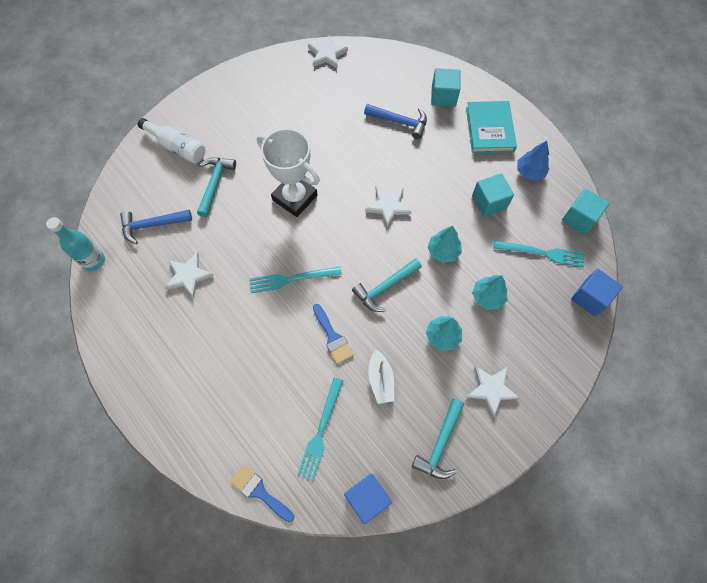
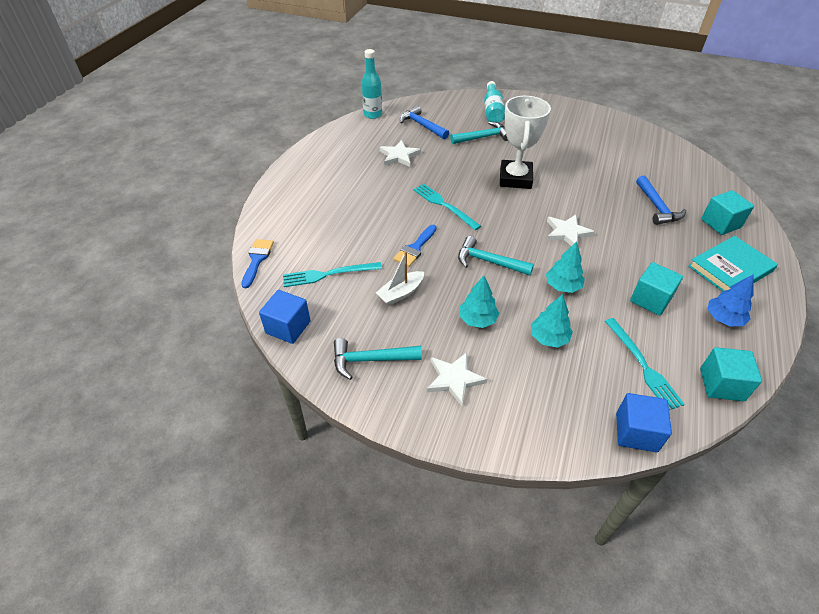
camera: 60 degrees right, 20 degrees down
white bottle [138,118,205,164] -> turquoise bottle [484,81,505,123]
white star [308,35,348,69] -> none

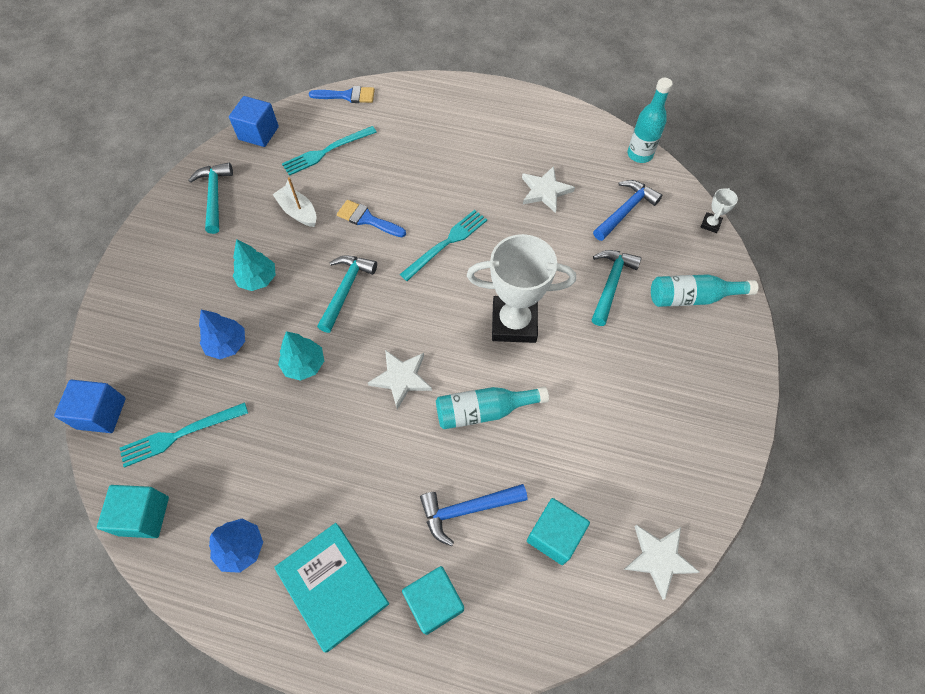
camera: 85 degrees right, 15 degrees up
turquoise fork [283,262,382,287] -> turquoise fork turned 105 degrees counterclockwise [282,126,377,176]
white star [427,352,487,406] -> white star moved to [624,525,699,600]
turquoise hammer [450,121,508,144] -> turquoise hammer turned 135 degrees counterclockwise [592,250,642,326]
turquoise tree [531,294,573,348] -> blue tree [199,309,245,359]
turquoise cube [630,262,683,315] -> turquoise cube moved to [527,498,590,565]
none -> turquoise bottle [436,386,549,429]
none -> white trophy [701,188,738,233]

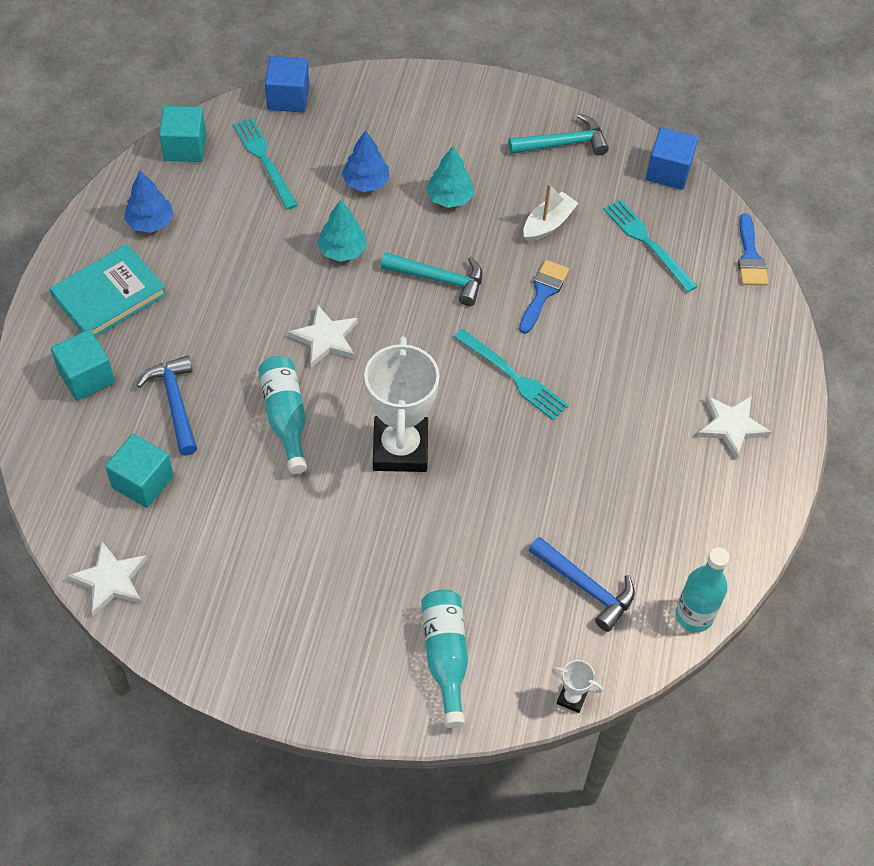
camera: 85 degrees right, 5 degrees down
white star [522,166,575,213] -> white star moved to [697,396,771,460]
turquoise hammer [592,250,642,326] -> none

